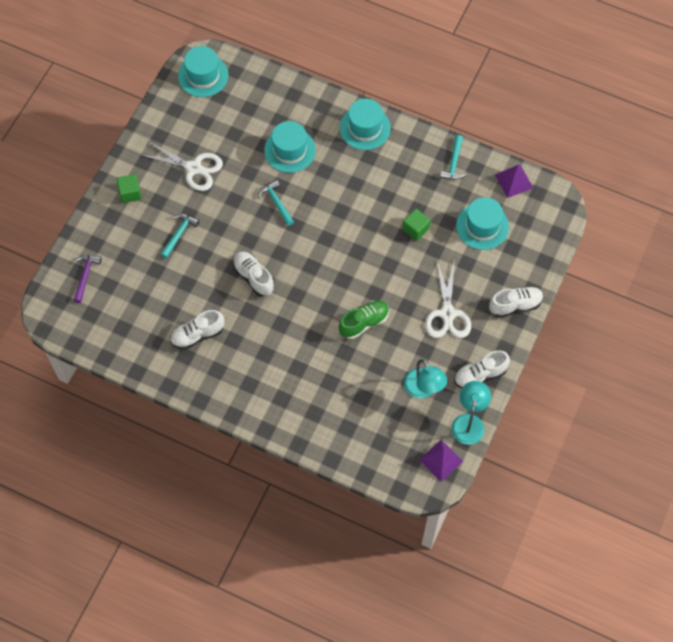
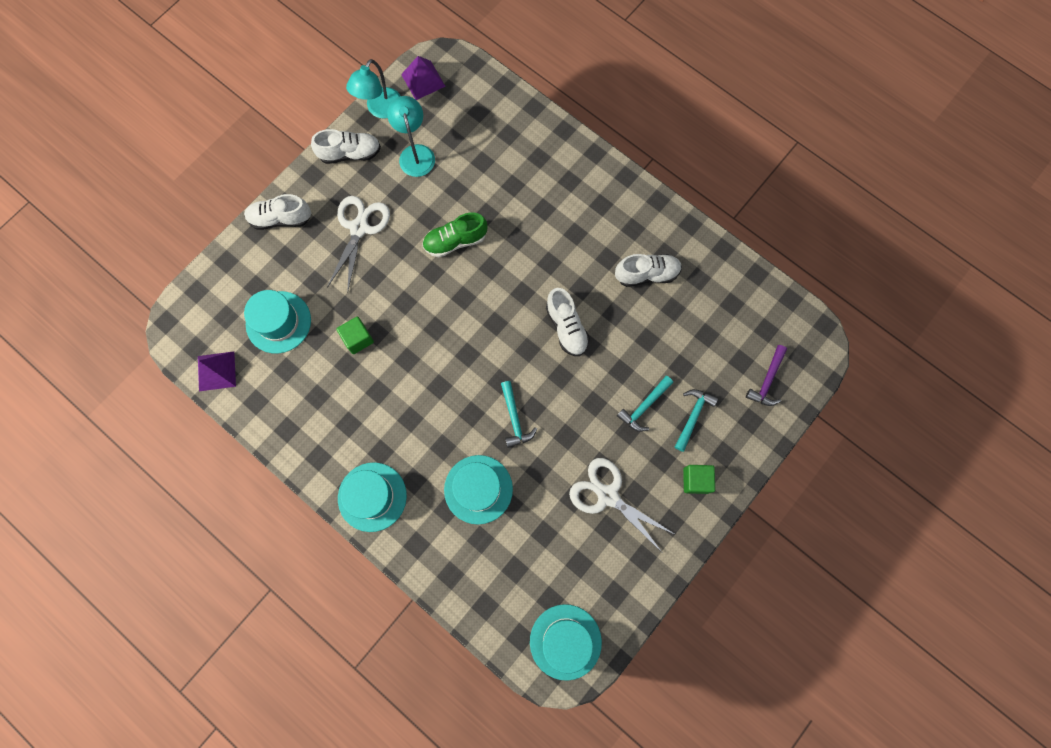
camera: 165 degrees left, 10 degrees up
turquoise hammer [440,135,467,180] -> turquoise hammer moved to [675,389,718,452]

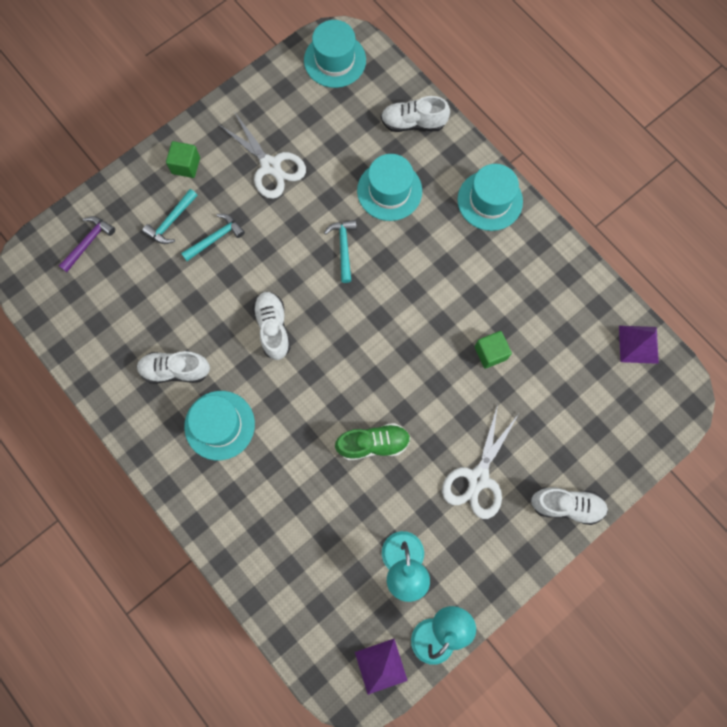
camera: 170 degrees left, 0 degrees up
turquoise hat [244,290,311,354] -> turquoise hat moved to [184,391,255,460]
white shoe [311,129,381,164] -> white shoe moved to [381,96,450,132]

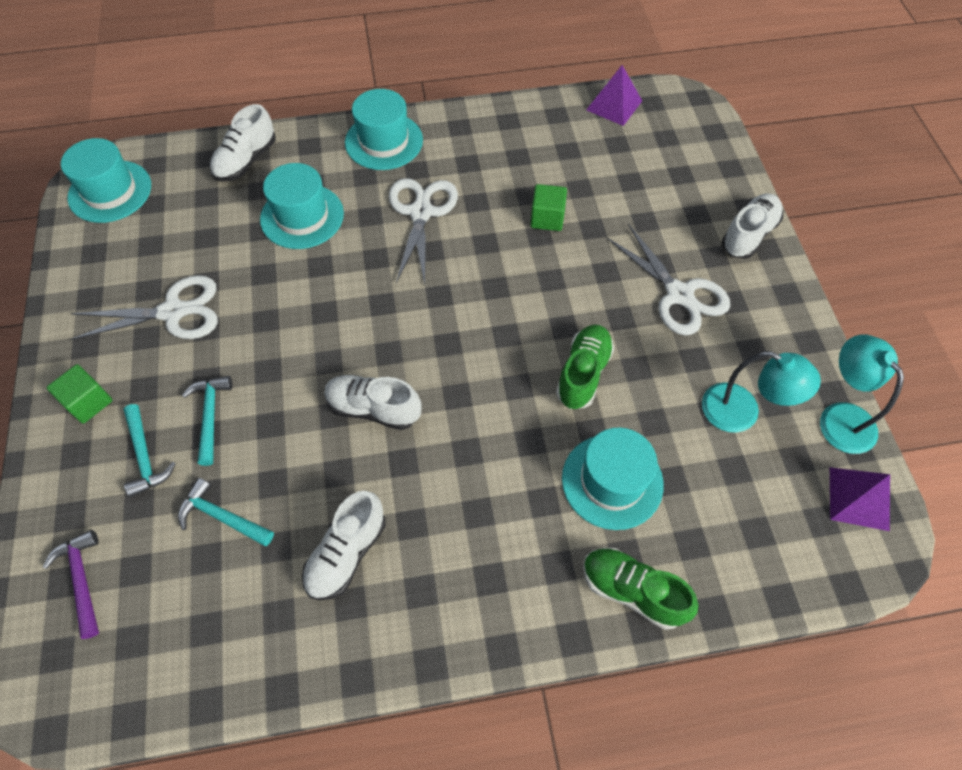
camera: 60 degrees left, 15 degrees down
turquoise hat [184,391,255,460] -> turquoise hat moved to [562,428,664,530]
turquoise hammer [324,220,357,283] -> turquoise hammer moved to [178,478,274,546]
none -> white scissors [389,178,458,284]
none -> green shoe [583,548,698,630]

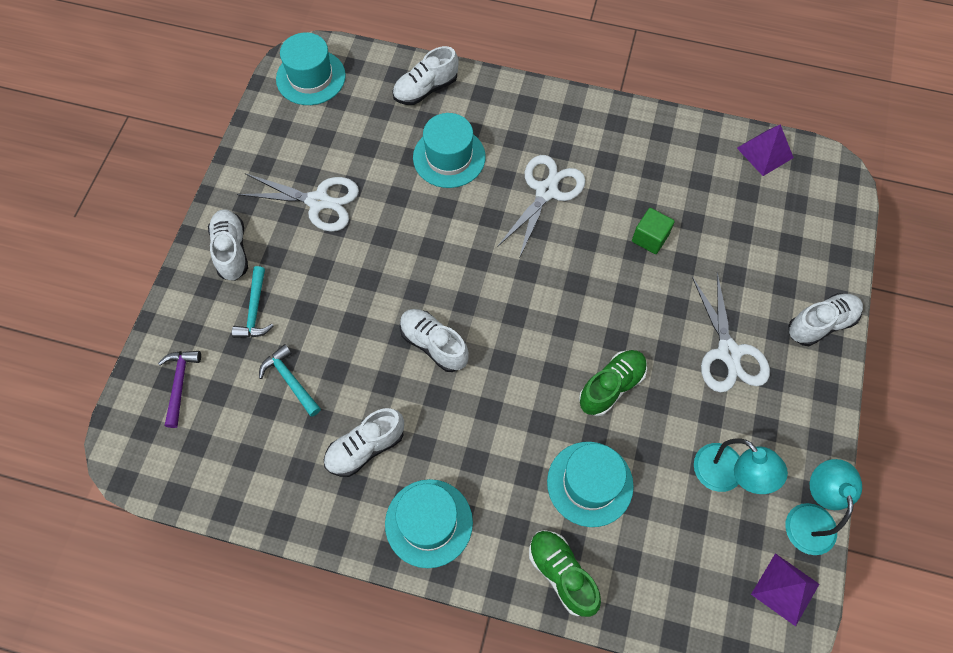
camera: 25 degrees right, 5 degrees up
green cube [47,364,112,424] -> white shoe [208,209,248,281]
turquoise hammer [182,376,232,466] -> none
turquoise hat [345,89,423,170] -> turquoise hat moved to [385,479,473,568]

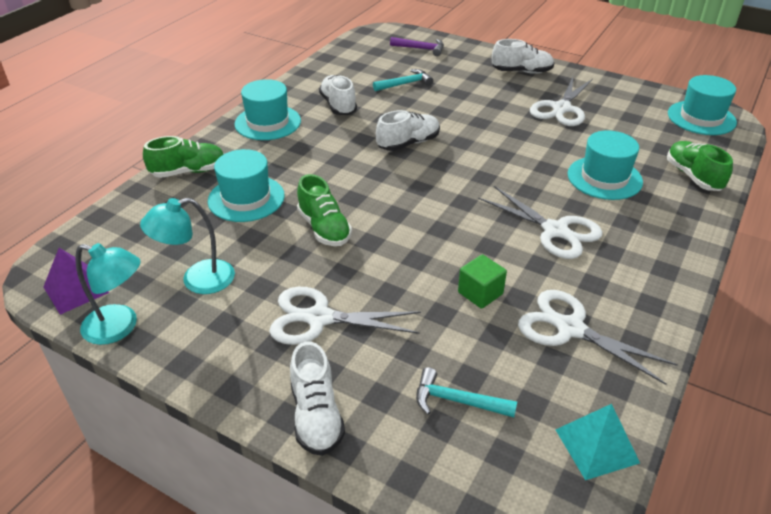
camera: 105 degrees right, 25 degrees down
turquoise hammer [232,266,274,338] -> turquoise hammer moved to [416,367,517,418]
white shoe [392,46,459,105] -> green shoe [667,141,733,191]
purple pyramid [737,124,794,176] -> turquoise pyramid [555,404,640,480]
none -> white scissors [518,290,678,385]

